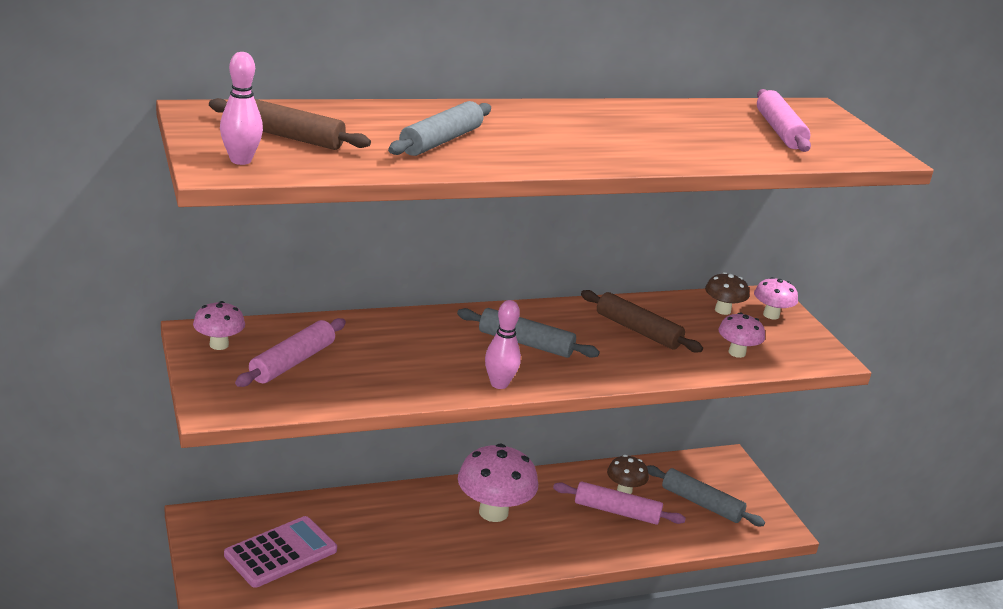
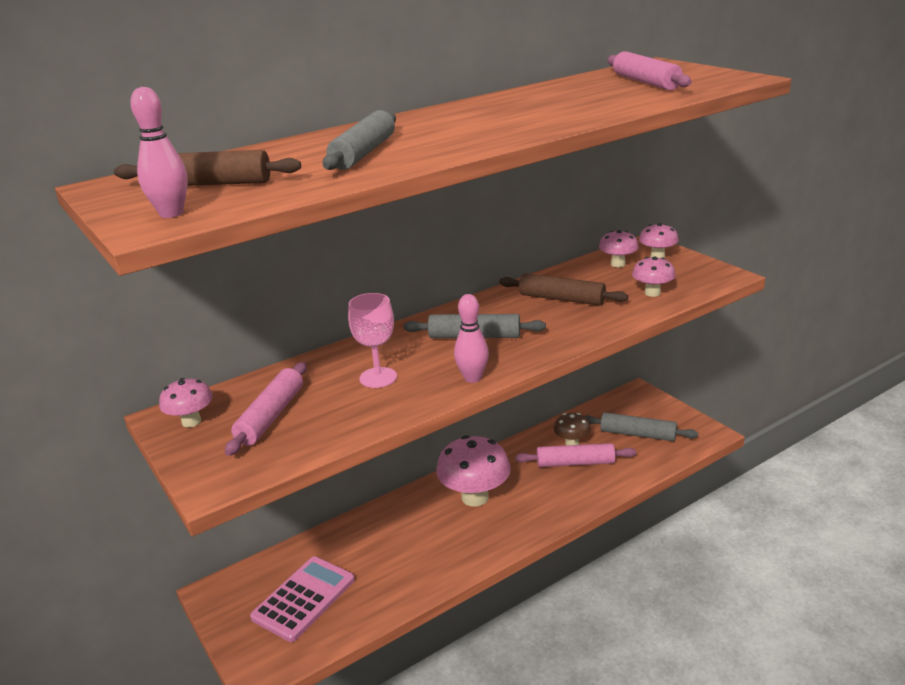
camera: 10 degrees left, 0 degrees up
brown mushroom [705,272,749,315] -> pink mushroom [599,230,639,267]
none -> pink goblet [348,293,397,388]

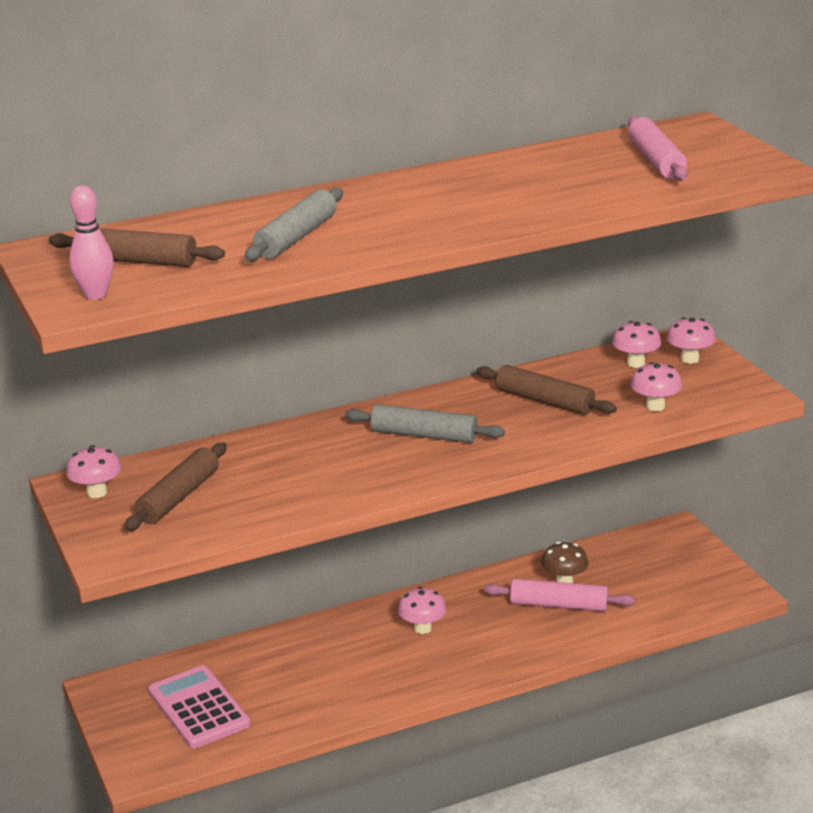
camera: 10 degrees right, 0 degrees up
pink rolling pin [225,362,307,456] -> brown rolling pin [124,443,227,531]
pink calculator [250,556,355,642] -> pink calculator turned 75 degrees counterclockwise [148,665,250,748]
pink goblet [348,293,397,388] -> none
pink mushroom [436,435,511,507] -> pink mushroom [398,587,446,634], size x0.54
pink bowling pin [454,294,489,383] -> none
grey rolling pin [584,412,698,441] -> none

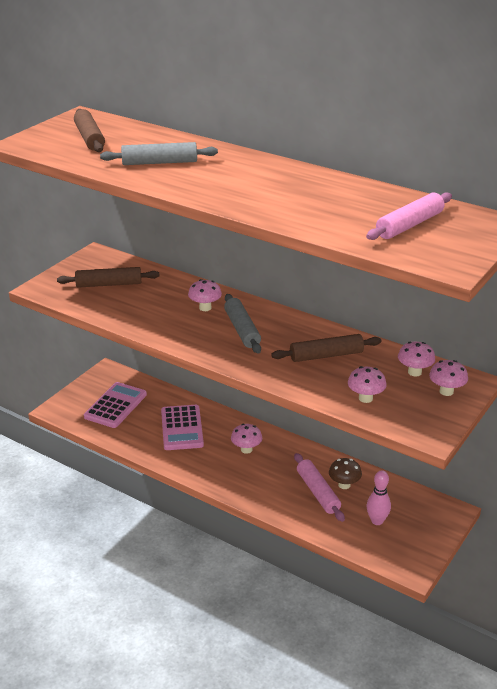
camera: 55 degrees right, 5 degrees up
pink mushroom [66,445,121,498] -> pink mushroom moved to [188,279,222,311]
pink bowling pin [69,186,114,300] -> pink bowling pin moved to [367,470,391,525]
brown rolling pin [476,365,617,415] -> brown rolling pin turned 75 degrees clockwise [271,334,381,362]
none -> pink calculator [161,405,204,450]

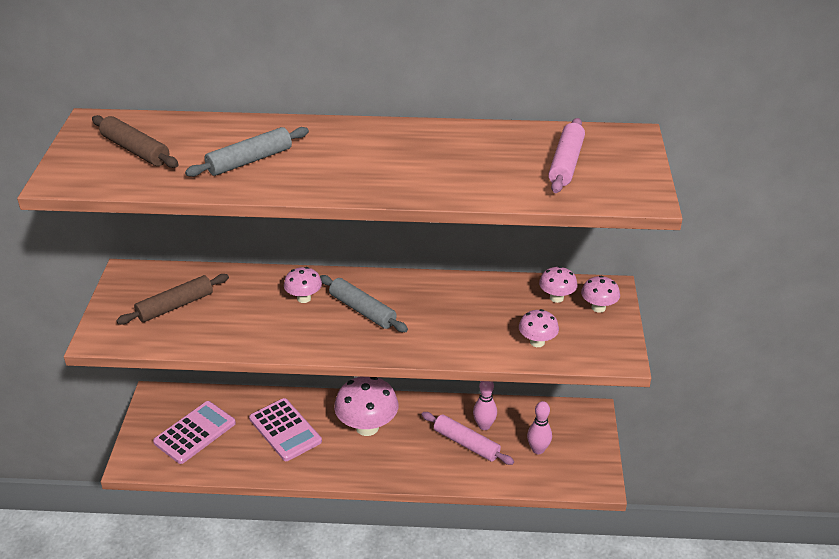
camera: 30 degrees left, 5 degrees up
pink calculator [84,382,147,428] -> pink calculator turned 45 degrees clockwise [153,401,236,464]
pink mushroom [231,424,262,454] -> pink mushroom [334,377,398,436], size x1.84
brown rolling pin [271,334,381,362] -> none
brown mushroom [329,458,362,489] -> pink bowling pin [473,381,497,430]

